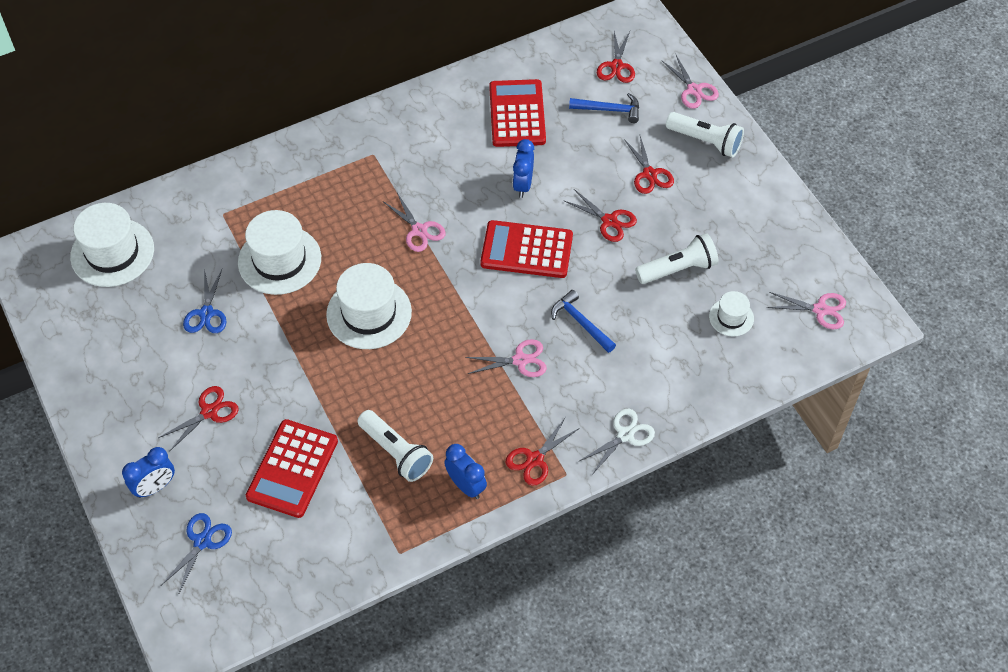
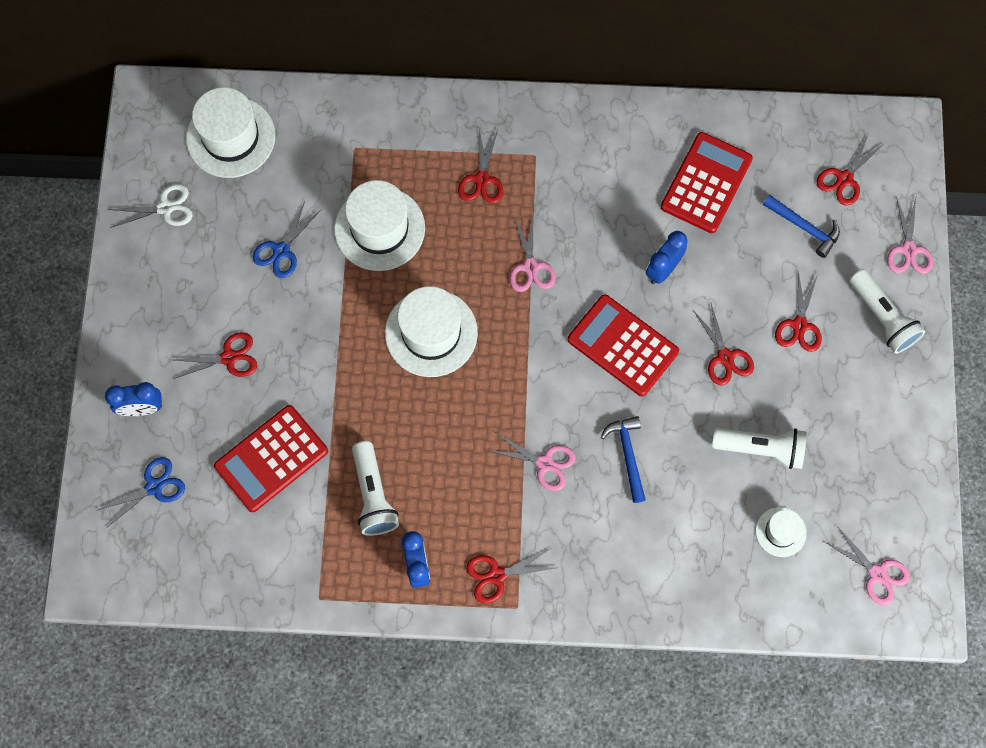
camera: 30 degrees right, 15 degrees up
white scissors [578,409,655,473] -> white scissors moved to [107,184,193,228]
none -> red scissors [458,130,503,204]

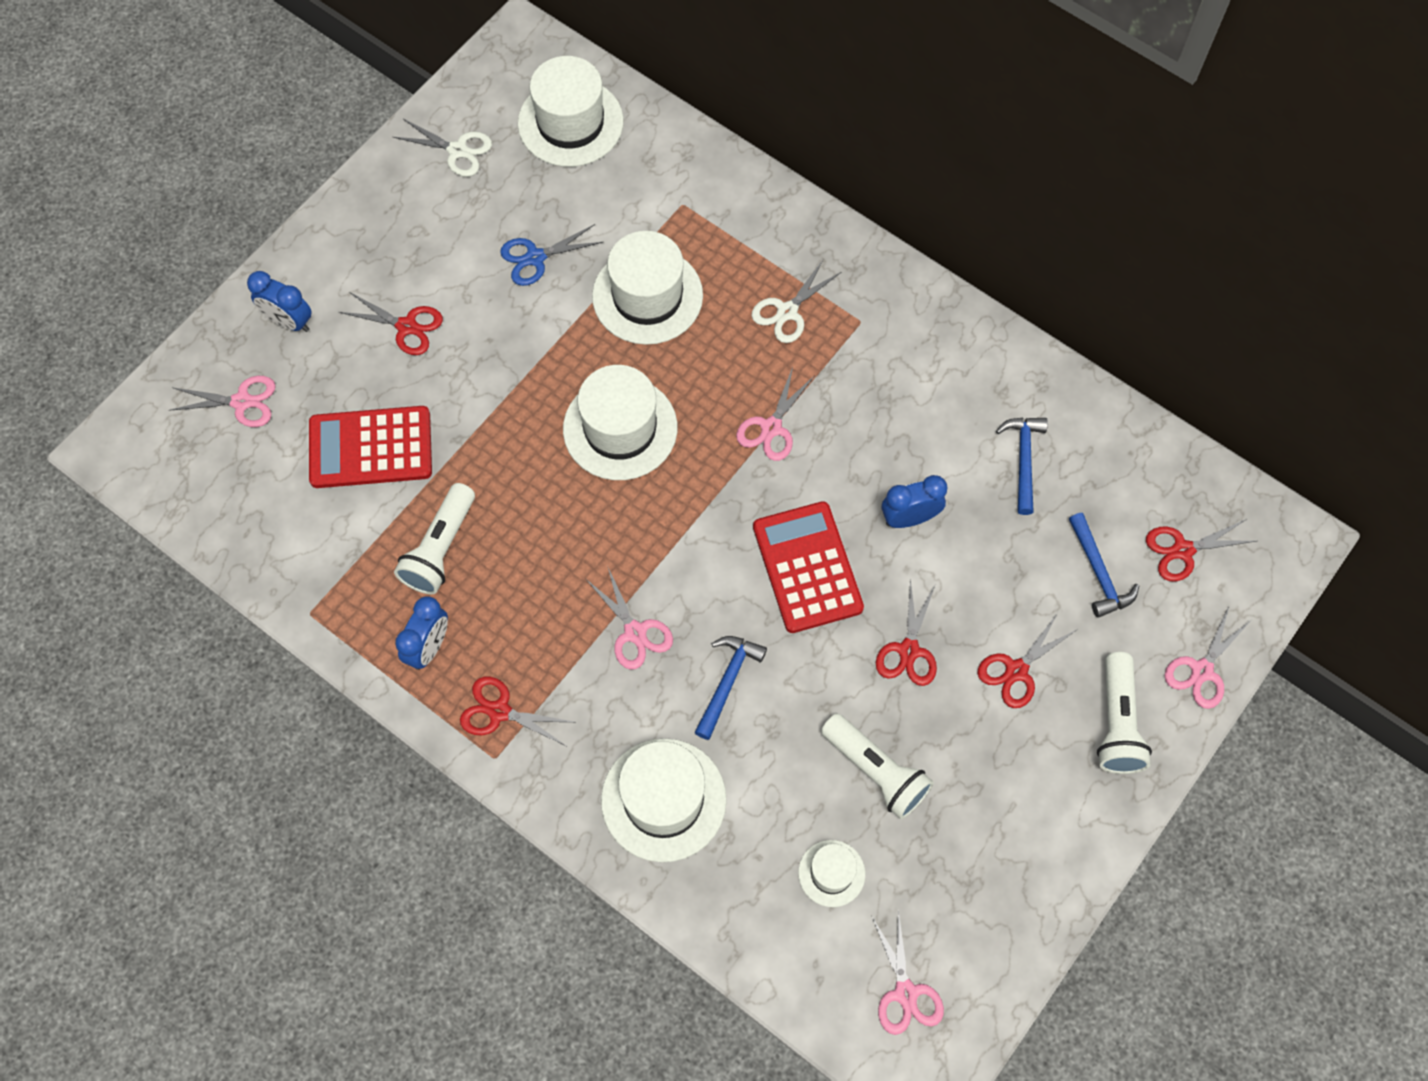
camera: 35 degrees right, 5 degrees down
blue scissors [98,457,185,528] -> pink scissors [169,376,276,427]
red scissors [458,130,503,204] -> white scissors [752,260,841,343]
red calculator [661,132,753,233] -> blue hammer [996,418,1048,515]
none -> white hat [601,738,727,862]

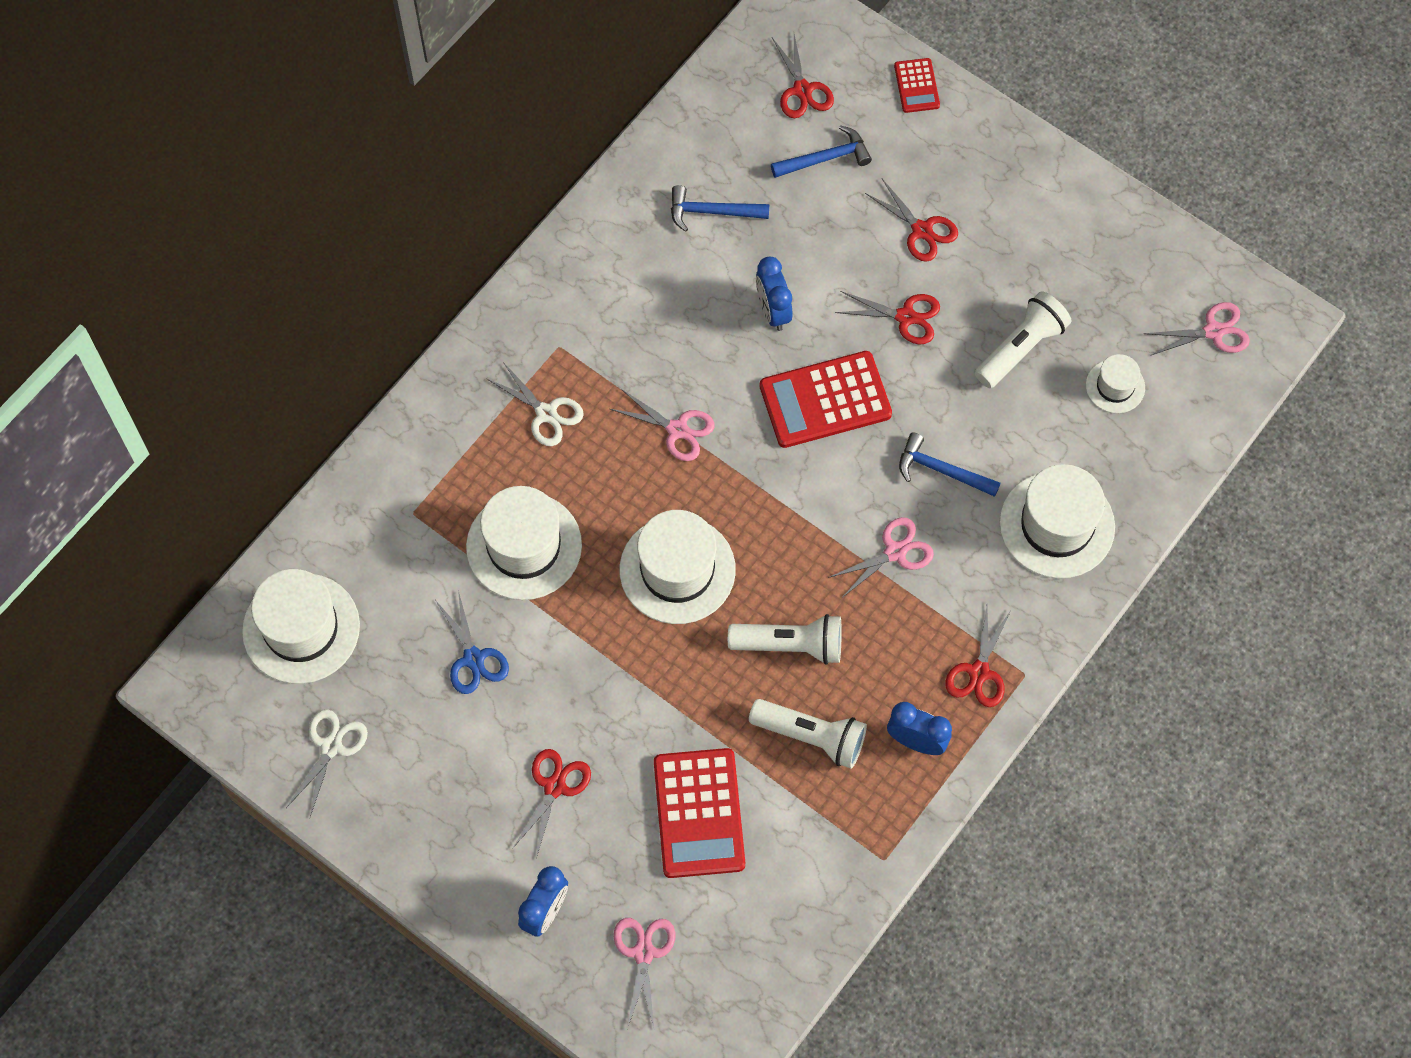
camera: 90 degrees left, 0 degrees up
white flashlight [1097,652,1152,774] -> white flashlight moved to [728,614,842,664]
pink scissors [1165,607,1250,709] -> red calculator [894,58,940,113]

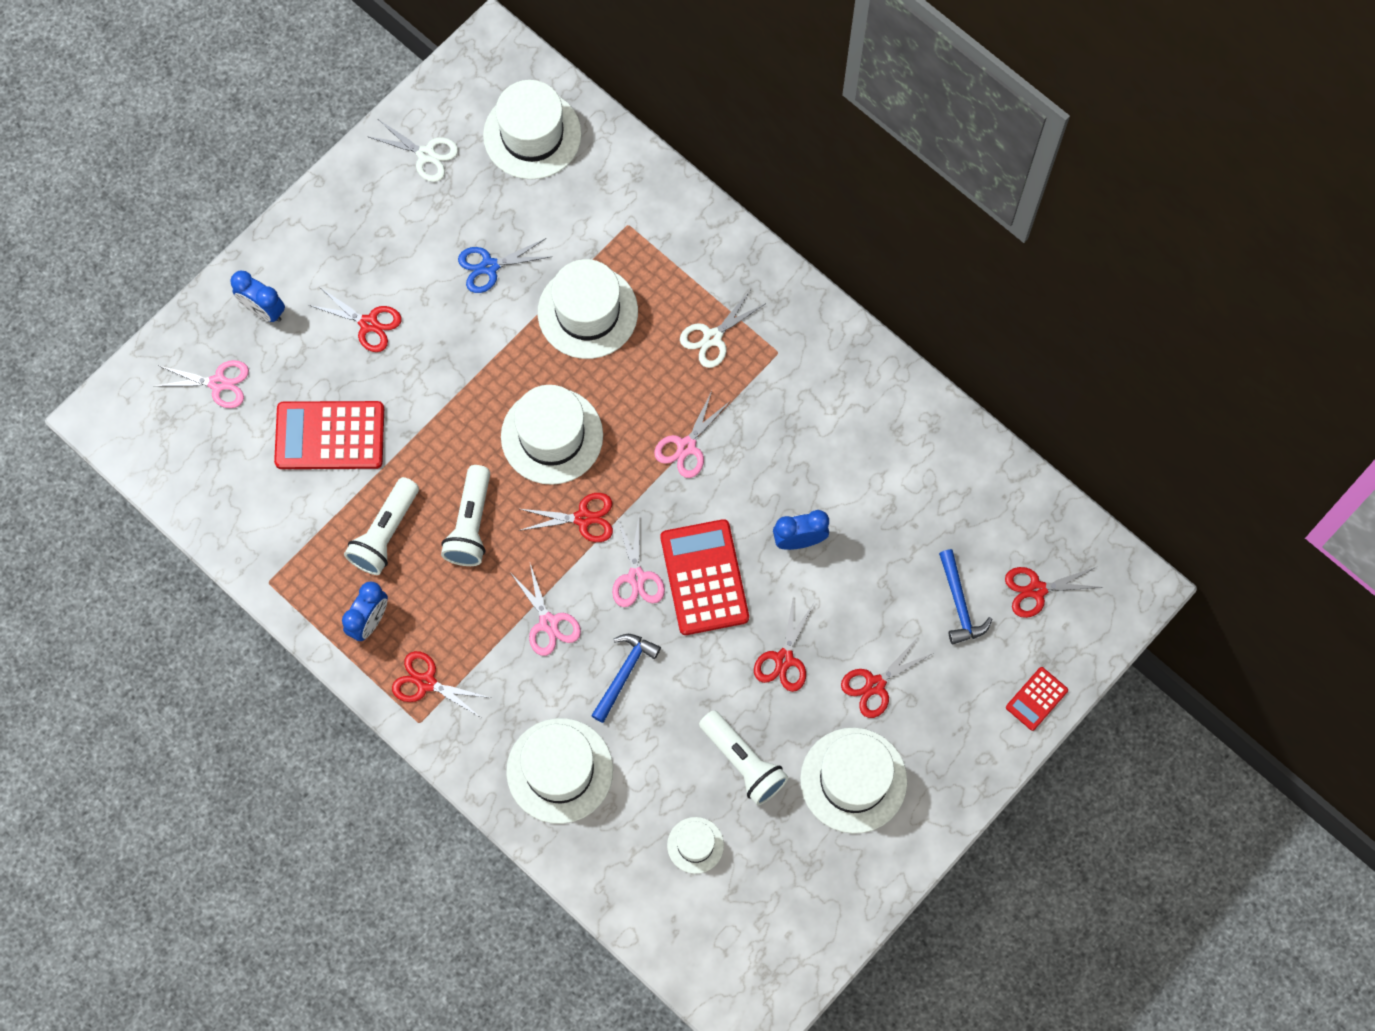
camera: 95 degrees right, 5 degrees up
blue hammer [671,185,769,232] -> none
red calculator [894,58,940,113] -> red calculator turned 45 degrees counterclockwise [1006,667,1068,731]
pink scissors [1144,302,1250,356] -> pink scissors moved to [612,517,665,607]
none -> red scissors [519,493,613,542]
none -> white hat [800,728,907,834]

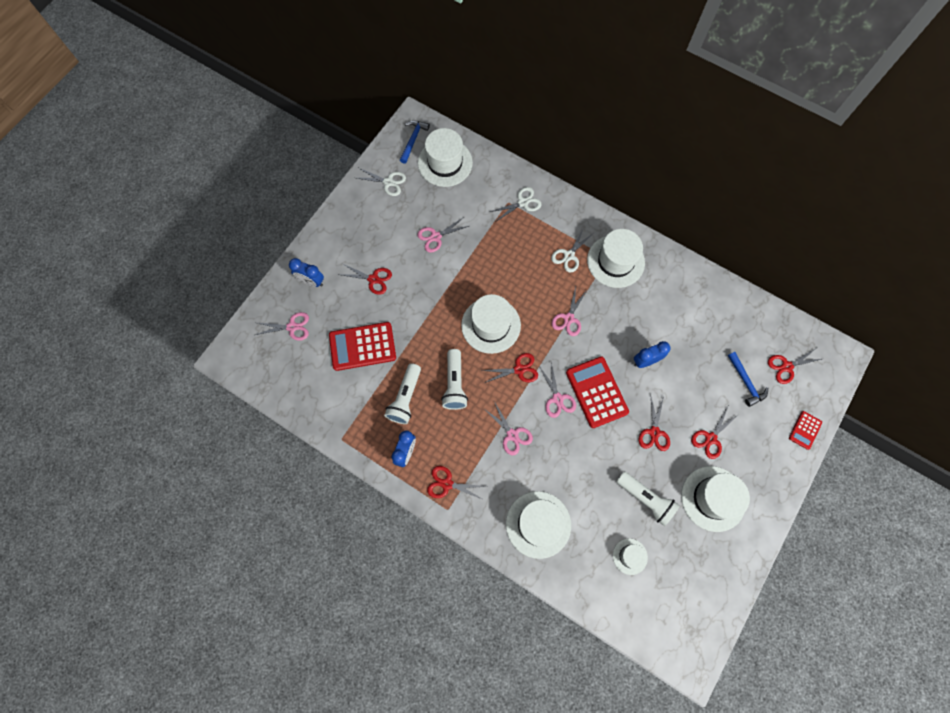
camera: 10 degrees left, 0 degrees up
blue scissors [458,238,553,293] -> pink scissors [417,216,469,253]
white hat [538,259,638,359] -> white hat moved to [587,229,645,288]
blue hammer [591,634,661,723] -> blue hammer moved to [400,120,430,164]
none -> white scissors [490,187,541,222]

